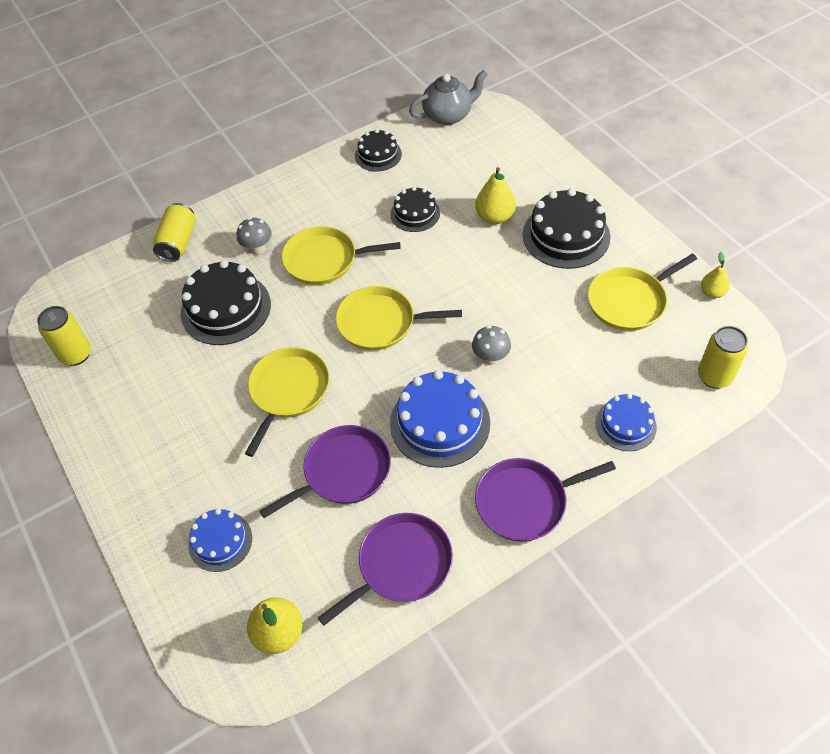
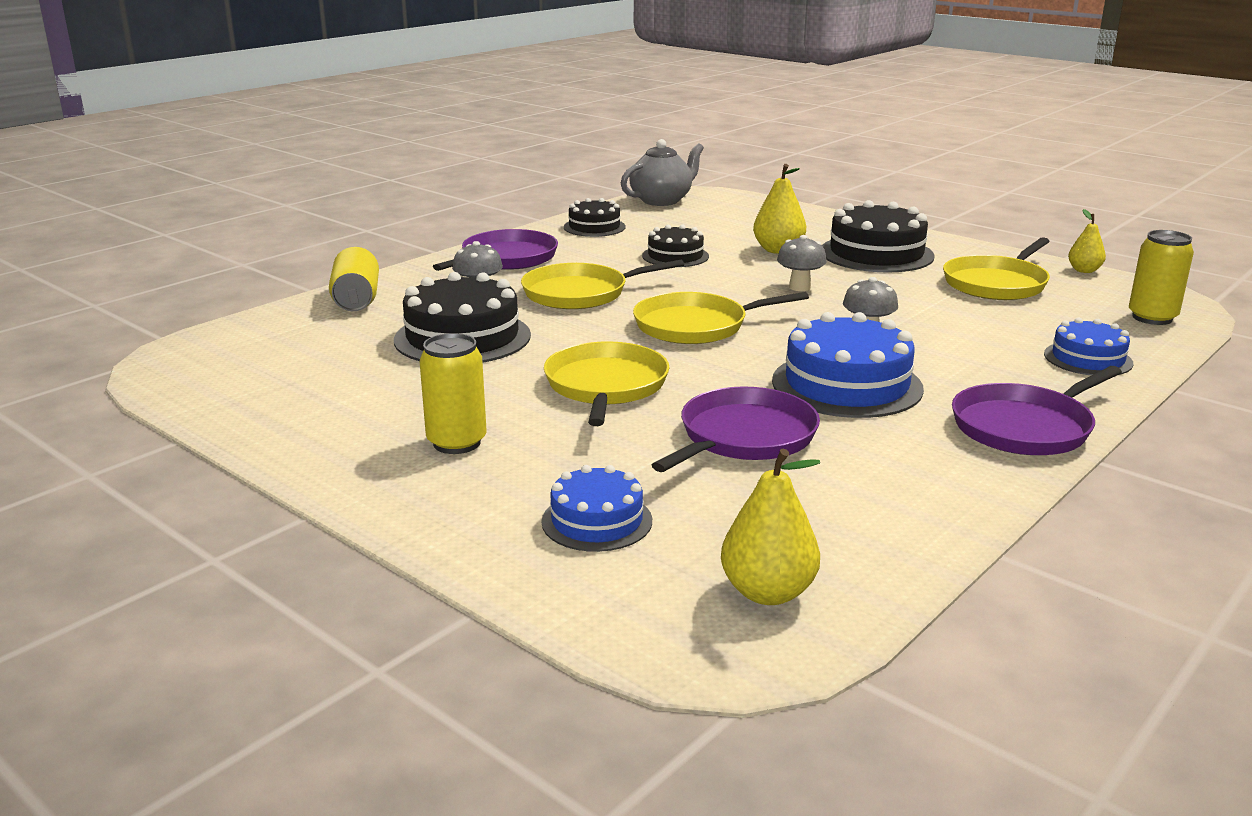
camera: 20 degrees left, 30 degrees down
yellow can [37,306,91,366] -> yellow can moved to [420,333,487,454]
purple pan [318,513,453,626] -> purple pan moved to [433,229,558,271]
none -> grey mushroom [777,235,827,291]

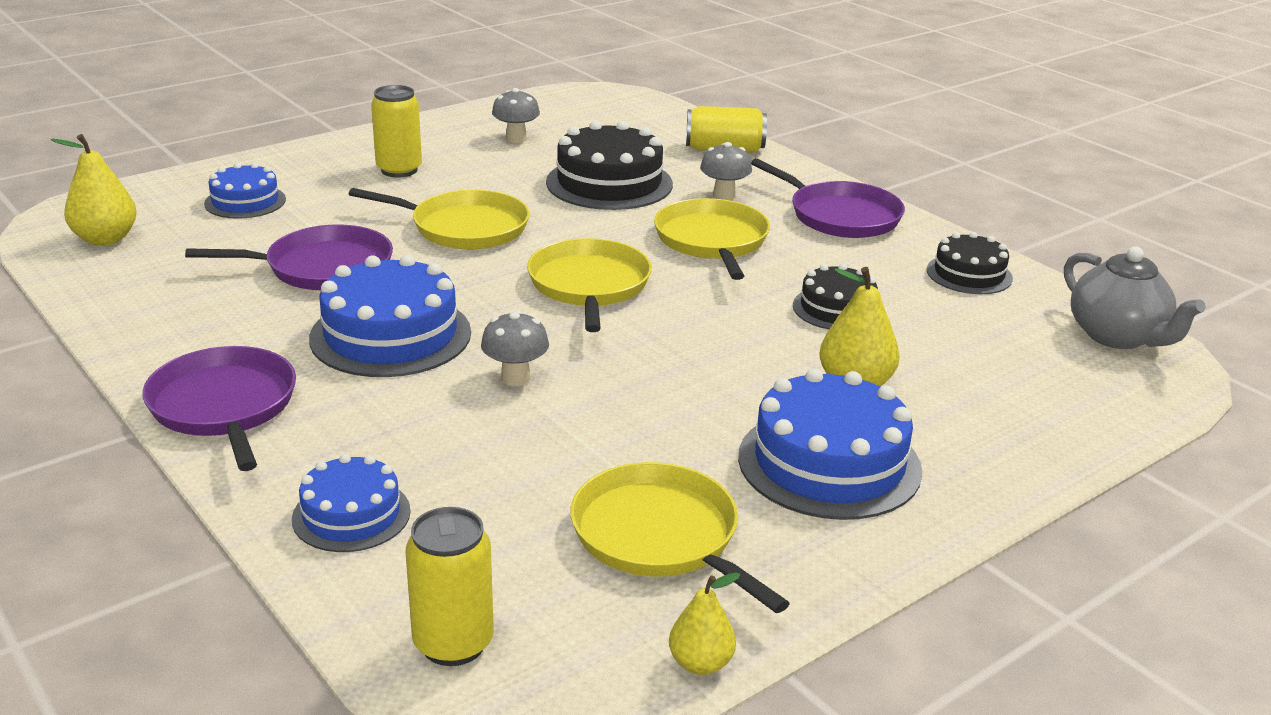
camera: 100 degrees right, 5 degrees up
purple pan [652,386,820,472] -> purple pan turned 60 degrees counterclockwise [185,224,393,290]
grey mushroom [777,235,827,291] -> grey mushroom moved to [492,88,540,143]
black cake [822,200,935,273] -> blue cake [738,368,922,520]

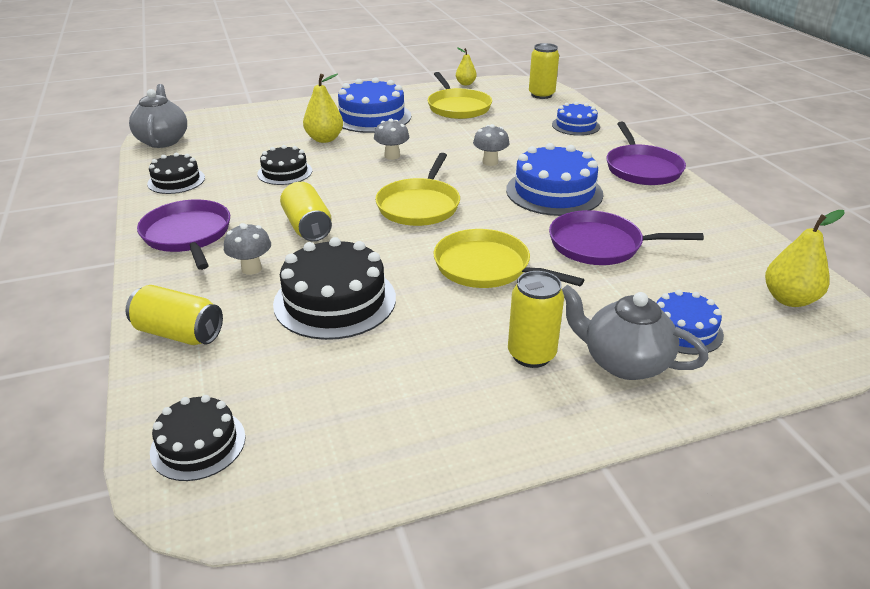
camera: 160 degrees left, 5 degrees up
grey mushroom [492,88,540,143] -> grey mushroom moved to [374,119,409,160]
yellow pan [654,198,770,280] -> yellow can [280,182,332,241]
none -> black cake [150,395,246,481]
none -> grey teapot [562,285,708,380]

